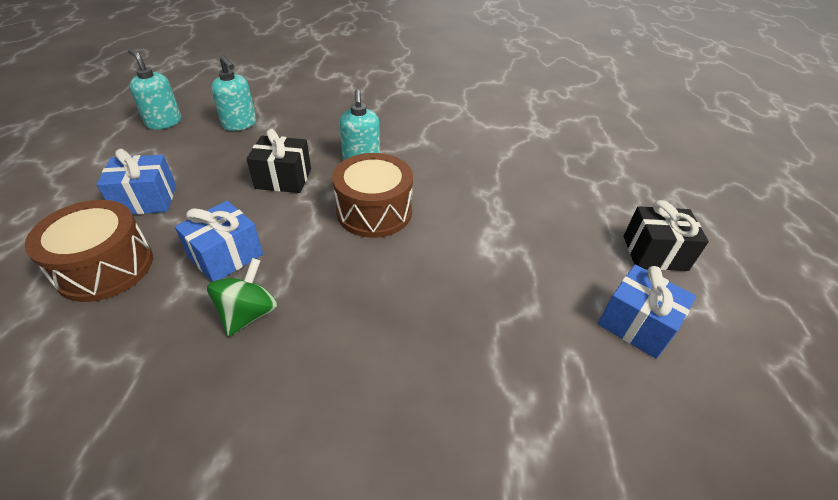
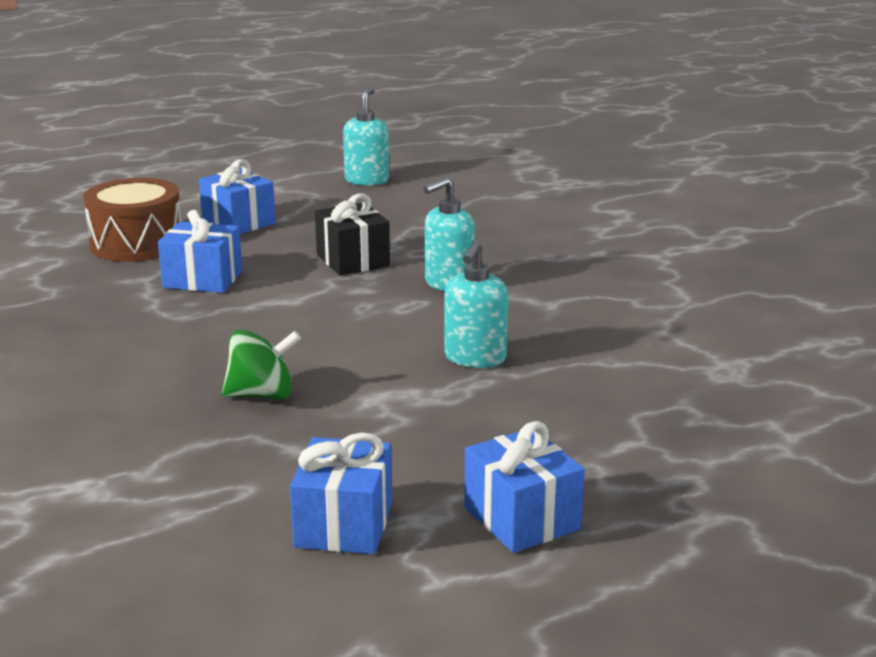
camera: 60 degrees right, 20 degrees down
green spinning top [207,258,277,337] -> green spinning top moved to [222,330,301,400]
turquoise soap dispenser [211,55,256,131] -> turquoise soap dispenser moved to [444,240,509,368]
brown drum [332,153,413,238] -> none
black gift [623,200,709,271] -> blue gift [464,421,585,553]

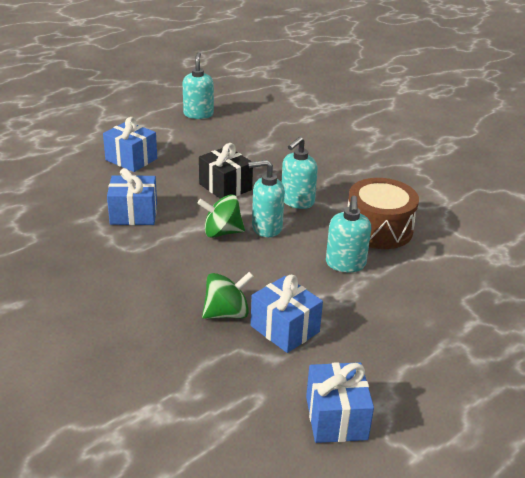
camera: 15 degrees left, 10 degrees up
brown drum [83,178,182,262] -> brown drum moved to [348,178,419,249]
blue gift [464,421,585,553] -> blue gift moved to [251,275,323,353]
none -> green spinning top [197,194,245,238]
none -> turquoise soap dispenser [248,160,285,237]

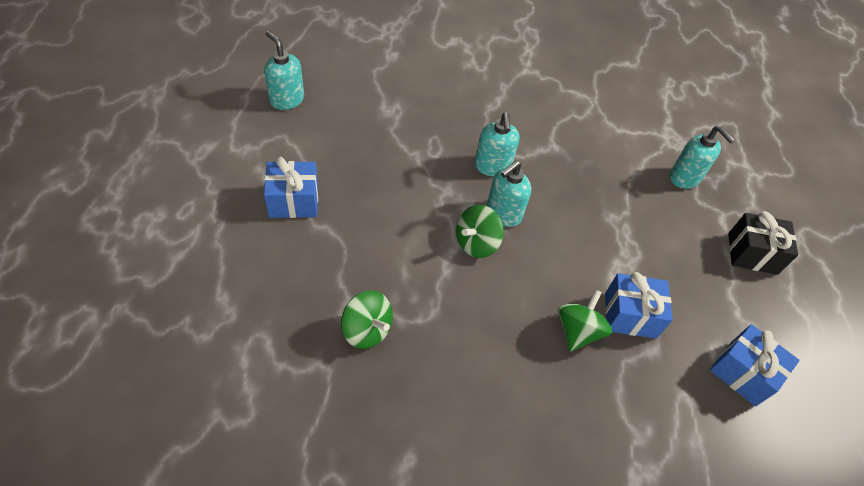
camera: 45 degrees left, 20 degrees up
blue gift [107,168,157,225] -> none
black gift [199,143,253,199] -> black gift moved to [728,211,798,275]
turquoise soap dispenser [326,196,371,272] -> turquoise soap dispenser moved to [670,126,735,189]
brown drum [348,178,419,249] -> none
none -> green spinning top [341,290,393,349]

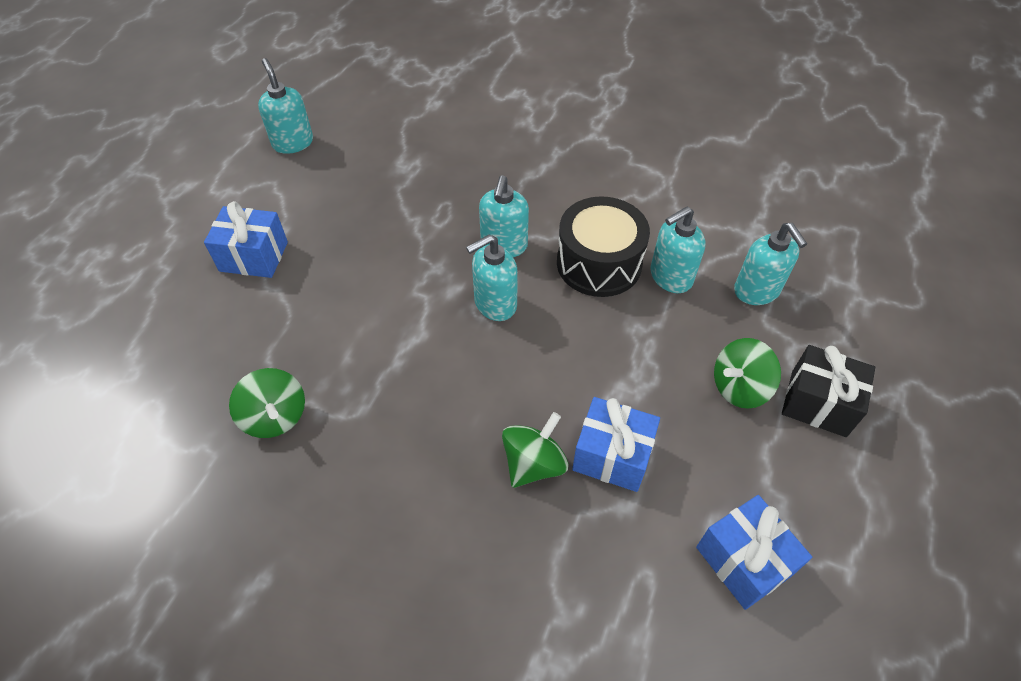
camera: 20 degrees right, 0 degrees up
green spinning top [456,205,504,258] -> green spinning top moved to [714,338,781,409]
none -> black drum [557,196,650,297]
none -> turquoise soap dispenser [650,207,705,293]

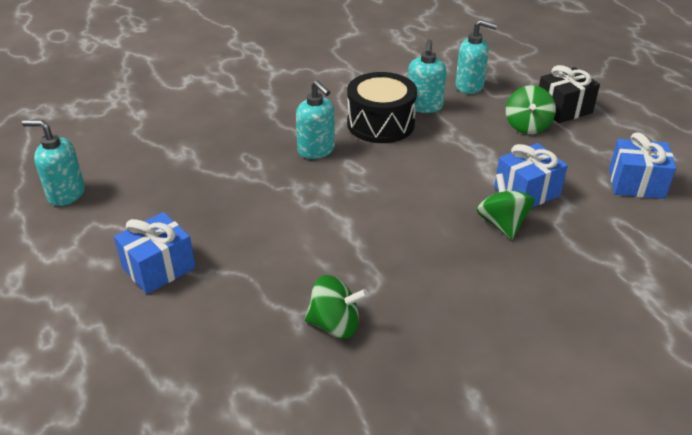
camera: 50 degrees left, 15 degrees down
turquoise soap dispenser [466,235,518,321] -> none

